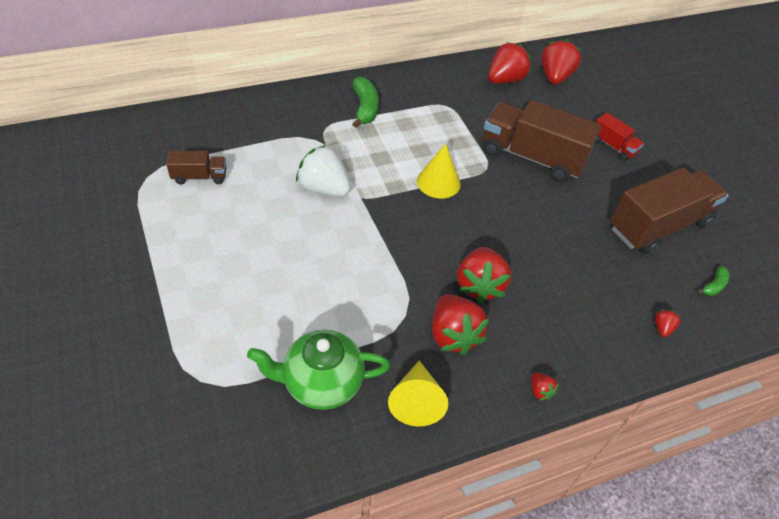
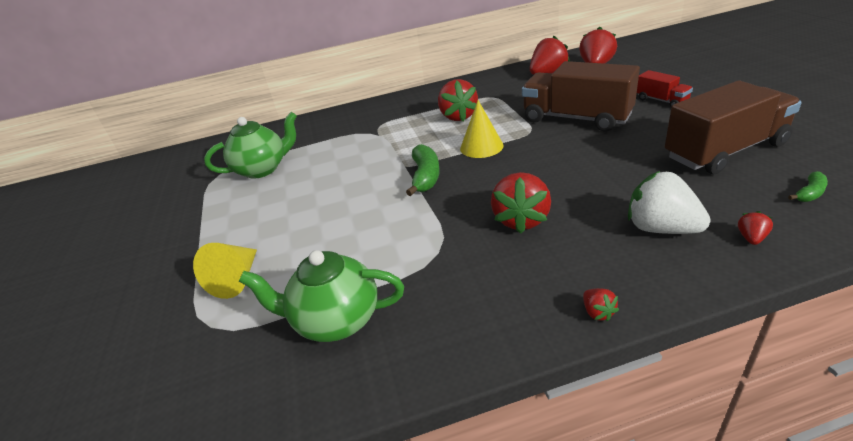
camera: 15 degrees right, 15 degrees down
brown truck [166,151,226,184] -> green teapot [204,112,297,179]
white strawberry [296,145,351,196] -> white strawberry moved to [628,171,711,234]
green banana [352,77,379,128] -> green banana moved to [406,144,440,196]
yellow cone [388,361,448,426] -> yellow cone moved to [193,243,257,299]
red strawberry [432,294,489,355] -> red strawberry moved to [438,79,478,121]

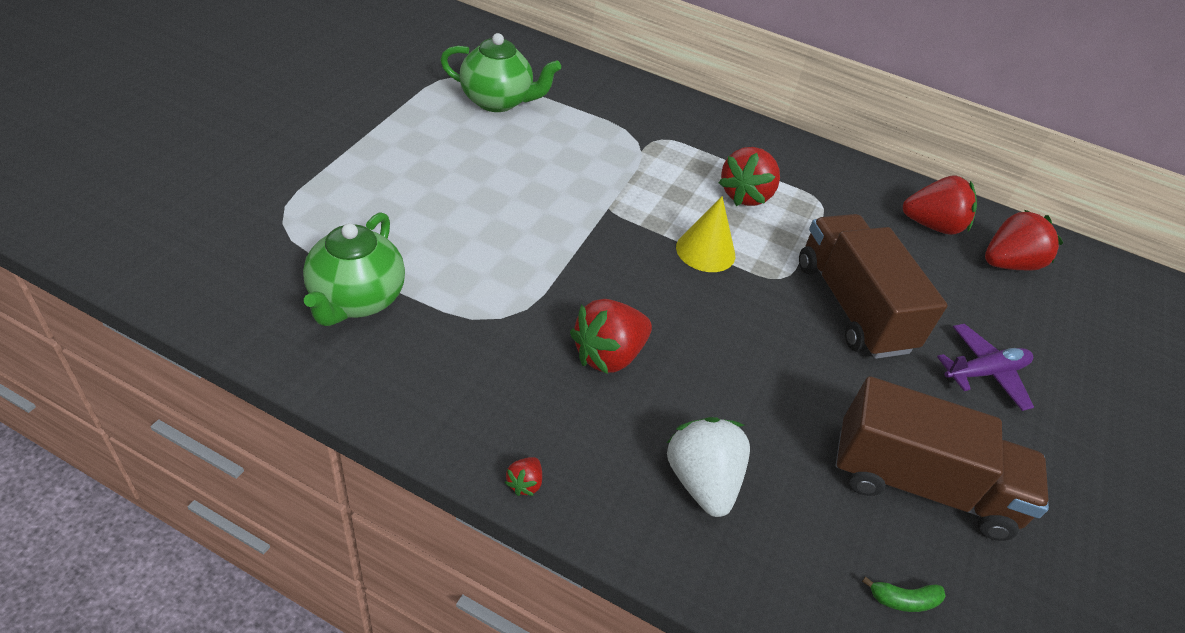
camera: 30 degrees right, 10 degrees up
yellow cone [193,243,257,299] -> none
green teapot [239,250,404,342] -> green teapot turned 120 degrees counterclockwise [303,212,405,326]
green banana [406,144,440,196] -> none
red truck [637,70,693,107] -> purple plane [937,324,1034,411]
red strawberry [738,211,773,245] -> none

